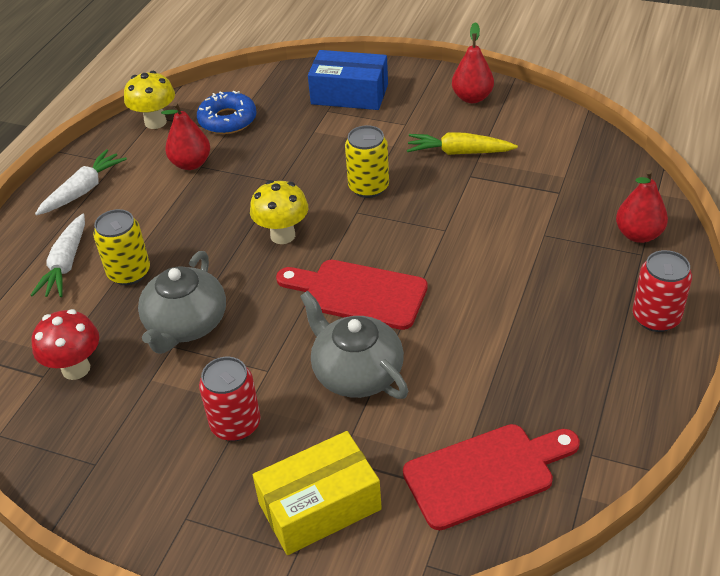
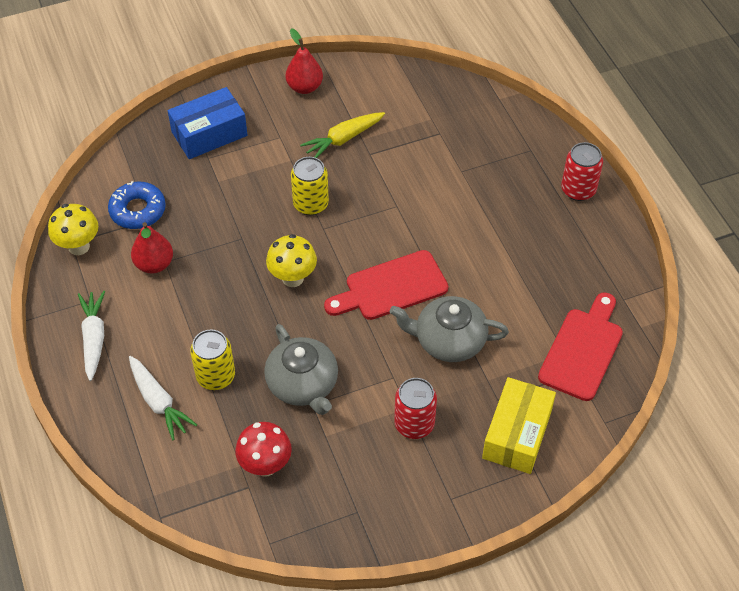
camera: 45 degrees left, 10 degrees up
red pear [616,170,668,243] -> none

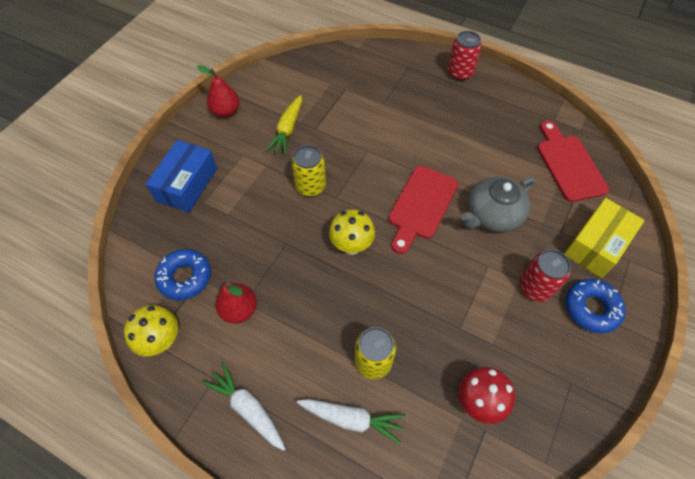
camera: 40 degrees left, 5 degrees up
grey teapot [264,324,338,415] -> none
yellow box [482,377,556,474] -> yellow box turned 60 degrees clockwise [564,198,645,278]
none -> blue donut [565,279,626,333]

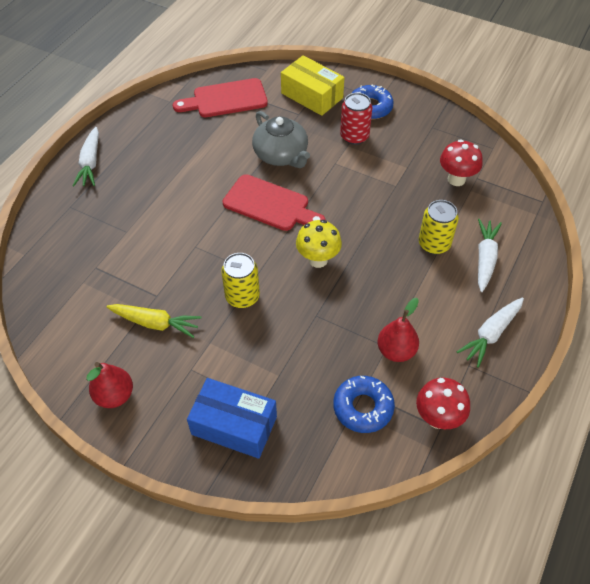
camera: 90 degrees left, 5 degrees down
yellow mushroom [124,305,178,356] -> red mushroom [416,378,470,429]
red can [448,31,482,81] -> white carrot [72,127,99,187]

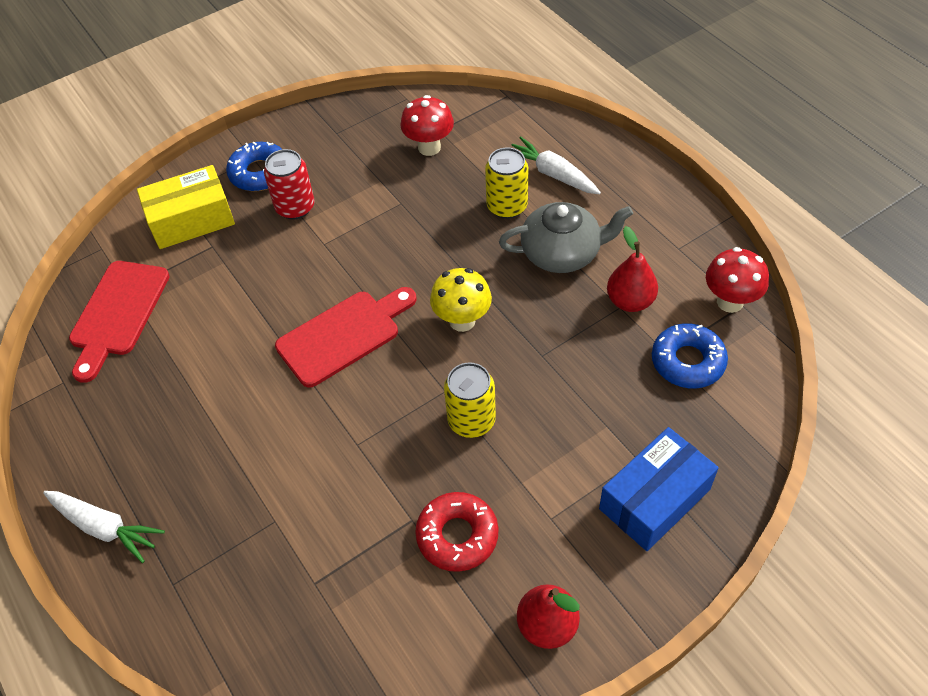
camera: 60 degrees left, 0 degrees up
yellow carrot [106,304,202,338] -> red donut [415,492,498,572]
grey teapot [252,111,310,168] -> grey teapot moved to [499,202,633,273]
white carrot [457,297,524,368] -> none

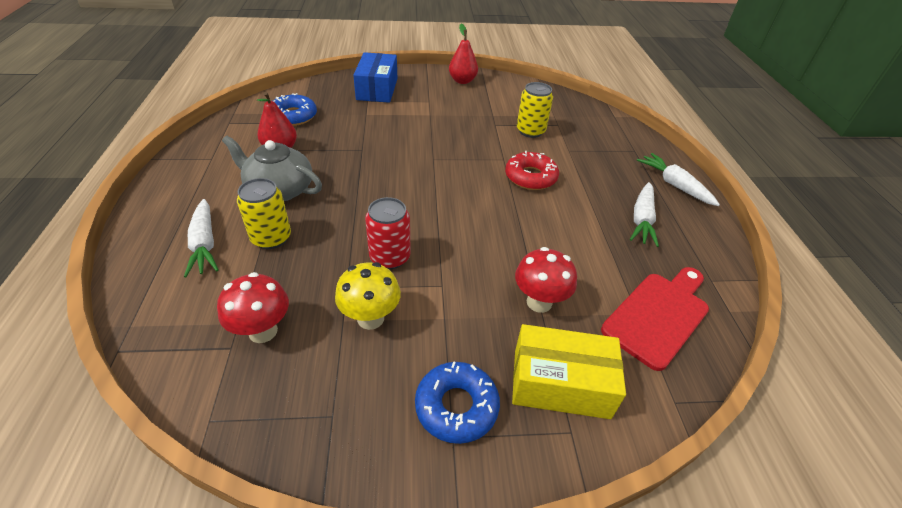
camera: 155 degrees left, 10 degrees down
red can [264,149,315,220] -> red can moved to [365,197,411,269]
red cutting board [275,287,417,388] -> none
red donut [415,492,498,572] -> red donut moved to [505,151,559,190]
yellow mushroom [430,268,492,332] -> yellow mushroom moved to [335,262,401,330]
yellow can [444,362,496,438] -> yellow can moved to [517,82,553,138]
blue box [599,427,719,551] -> blue box turned 75 degrees counterclockwise [353,52,397,103]
red mushroom [706,247,769,313] -> red mushroom moved to [515,247,577,313]
none -> white carrot [630,182,659,247]

